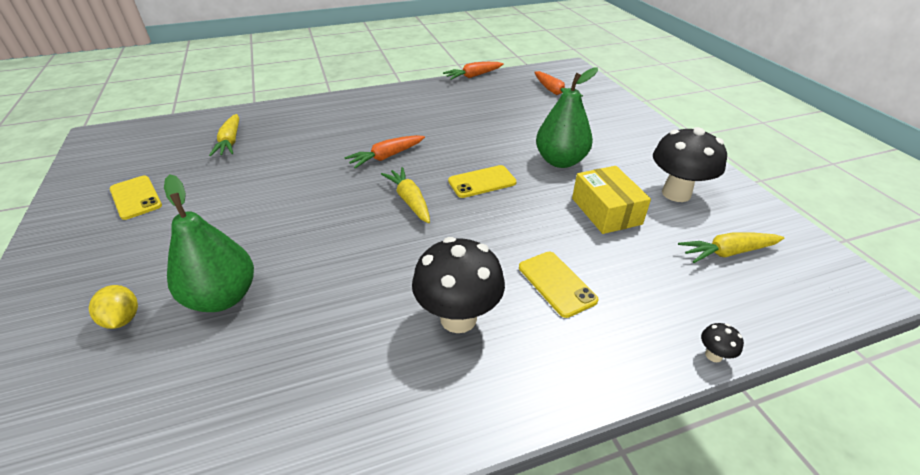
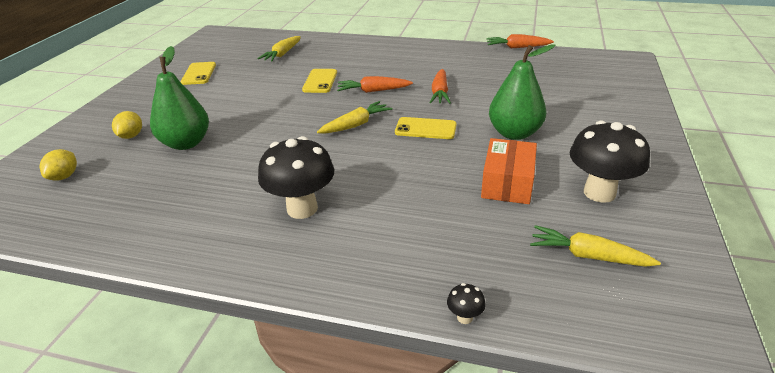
camera: 35 degrees right, 5 degrees down
yellow carrot [381,167,430,223] -> yellow carrot turned 45 degrees clockwise [317,101,392,133]
yellow phone [519,252,599,318] -> yellow phone moved to [302,69,337,93]
orange carrot [534,71,583,97] -> orange carrot moved to [429,69,451,104]
yellow box [572,166,651,234] -> orange box [481,138,537,204]
none -> yellow lemon [40,149,77,181]

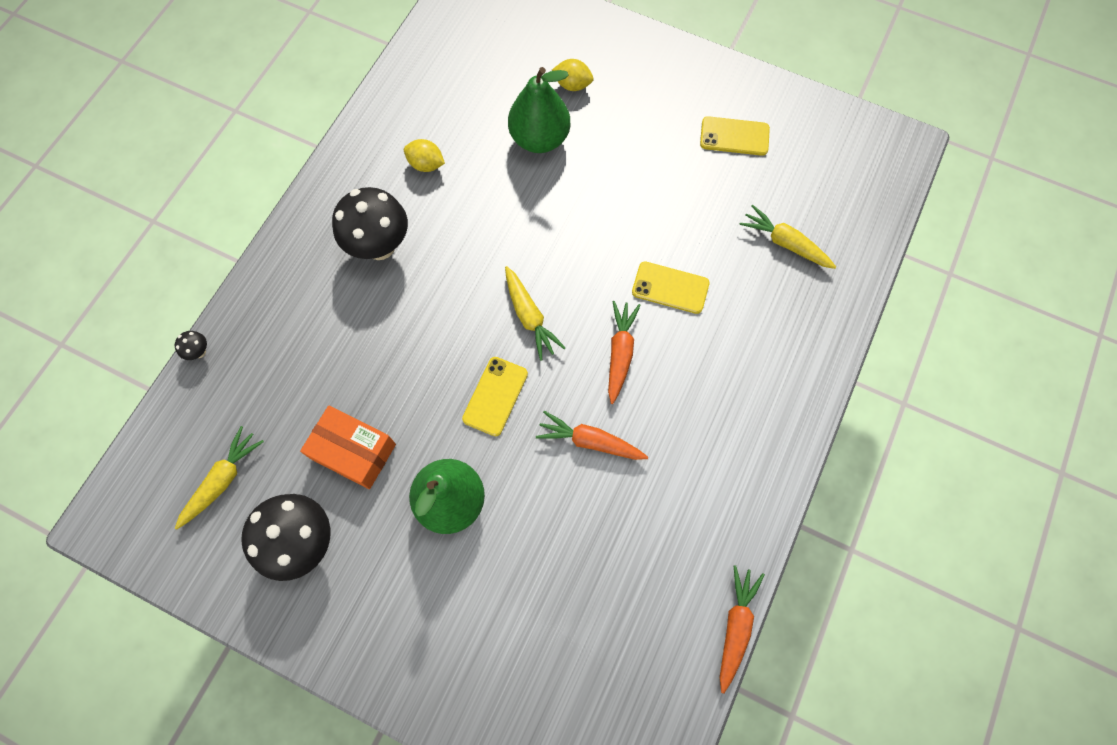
camera: 100 degrees right, 35 degrees up
yellow lemon [40,149,77,181] -> yellow lemon moved to [404,139,445,172]

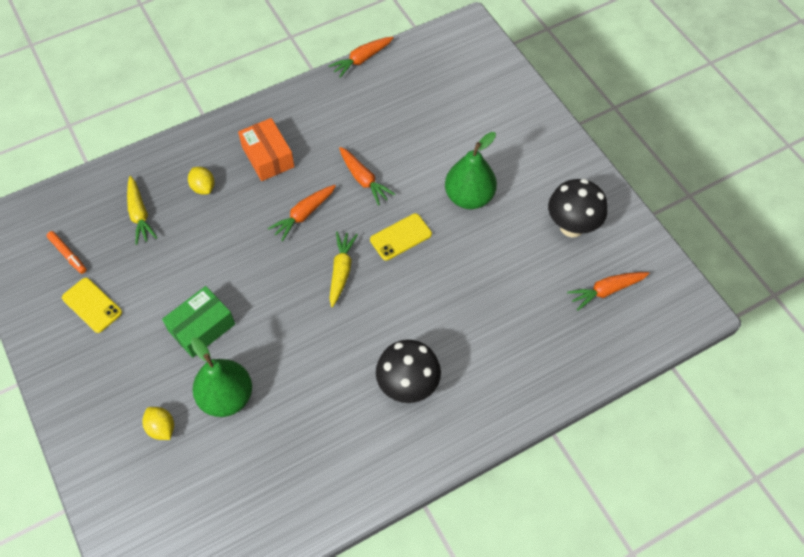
camera: 145 degrees left, 10 degrees down
black mushroom [175,331,207,360] -> none
yellow carrot [175,426,264,530] -> orange carrot [567,272,649,311]
orange box [300,406,396,489] -> orange box moved to [238,118,295,181]
yellow lemon [404,139,445,172] -> yellow lemon moved to [188,167,215,195]
yellow phone [632,261,709,314] -> none
none -> orange marker [47,231,87,274]
none -> green box [162,286,235,358]

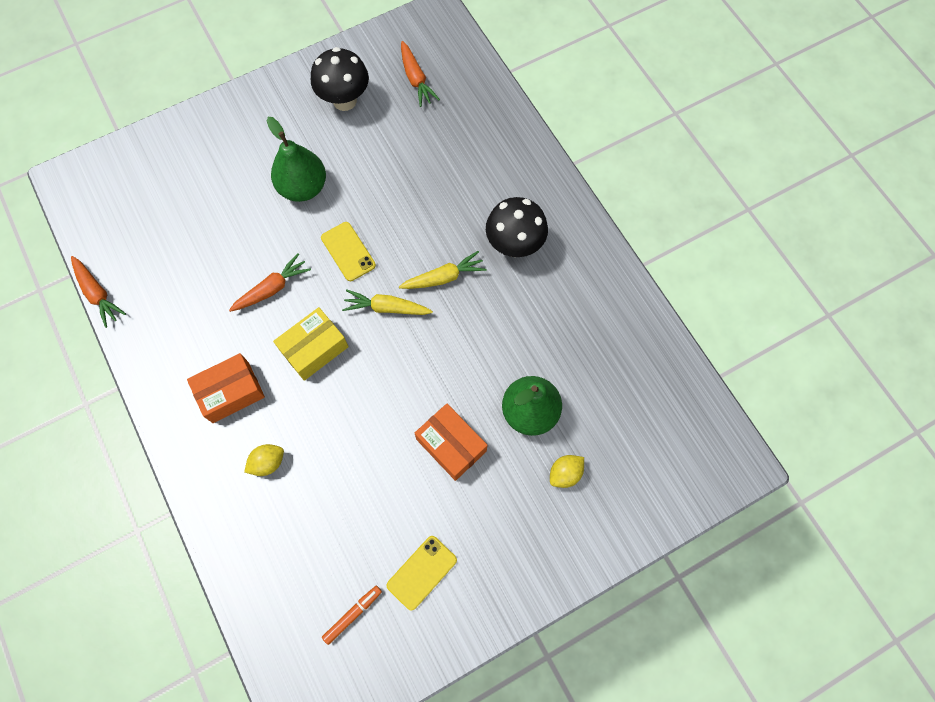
camera: 90 degrees left, 10 degrees up
yellow carrot [127,176,157,245] -> yellow carrot moved to [399,251,486,289]
green box [162,286,235,358] -> orange box [415,404,487,481]
orange carrot [268,185,336,241] -> yellow box [273,307,349,381]

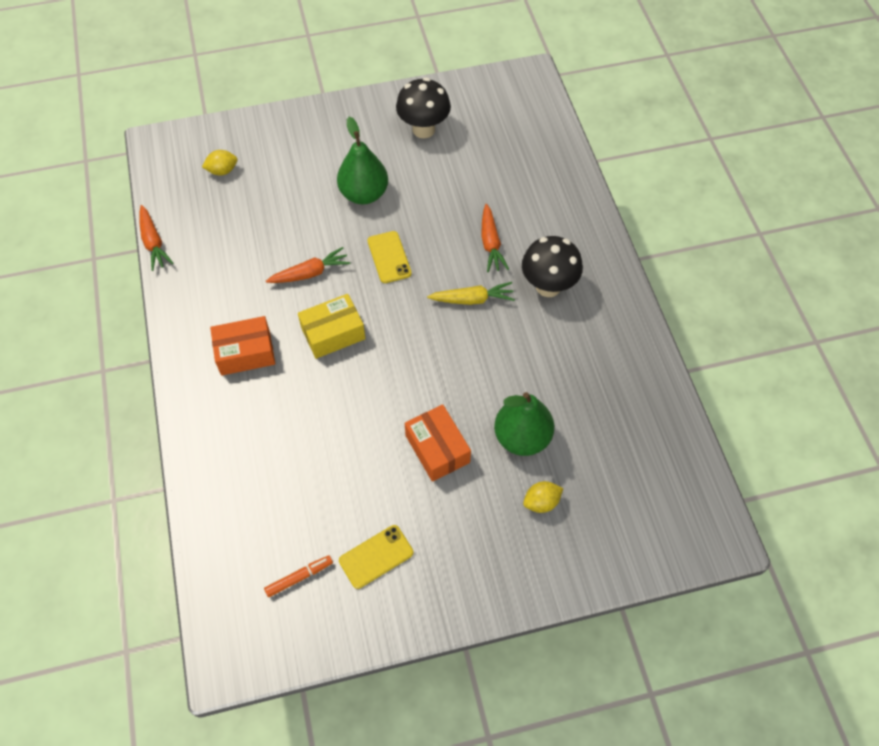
camera: 15 degrees right, 10 degrees down
yellow lemon [244,444,284,476] -> yellow lemon moved to [202,150,238,175]
yellow carrot [342,289,433,315] -> none
orange carrot [401,41,440,107] -> orange carrot moved to [482,204,509,272]

